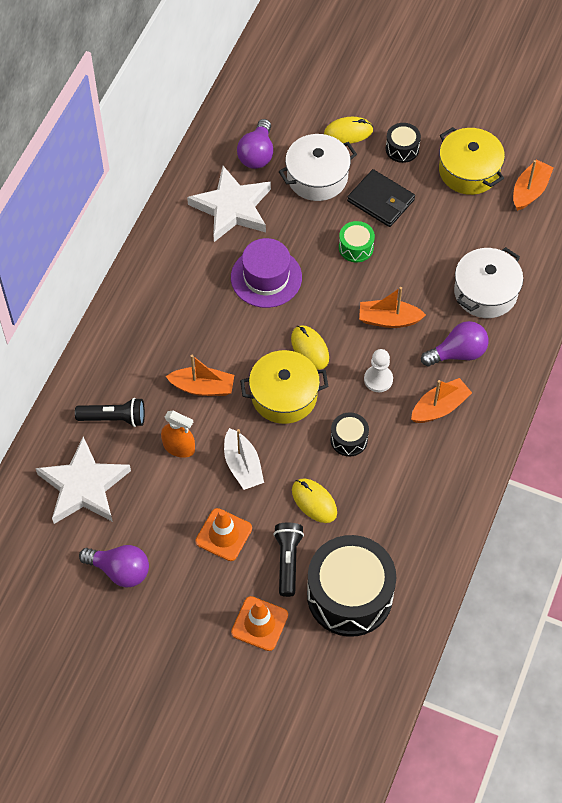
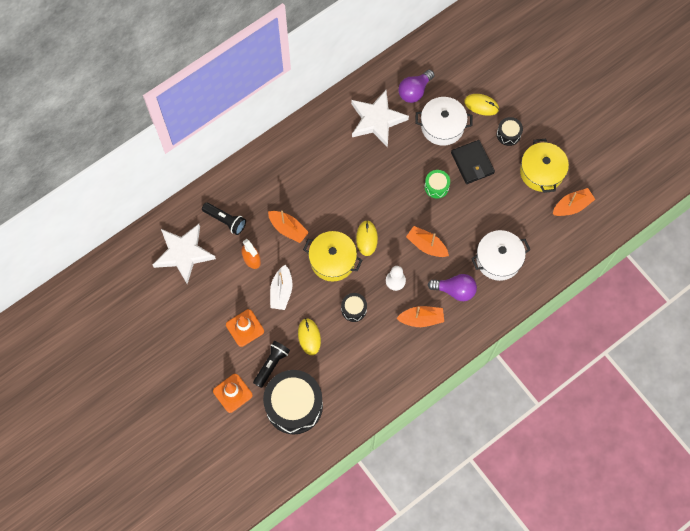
camera: 30 degrees right, 10 degrees up
purple light bulb [79,545,149,588] -> none
purple hat [231,238,302,308] -> none

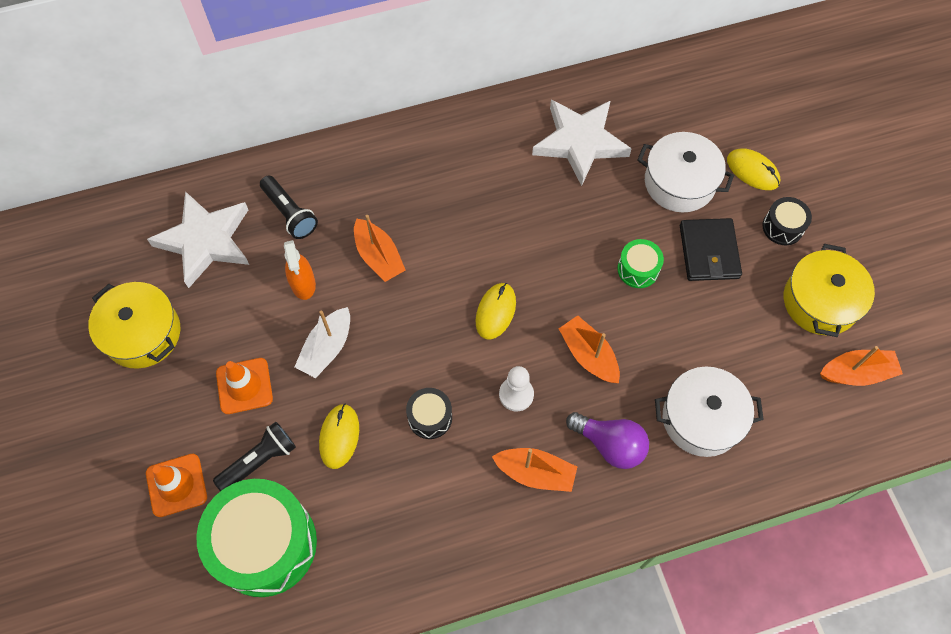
camera: 20 degrees right, 5 degrees down
black drum [263,370,323,434] -> green drum [196,479,317,597]
yellow pot [303,231,362,282] -> yellow pot moved to [88,282,180,369]
purple light bulb [398,70,434,103] -> none

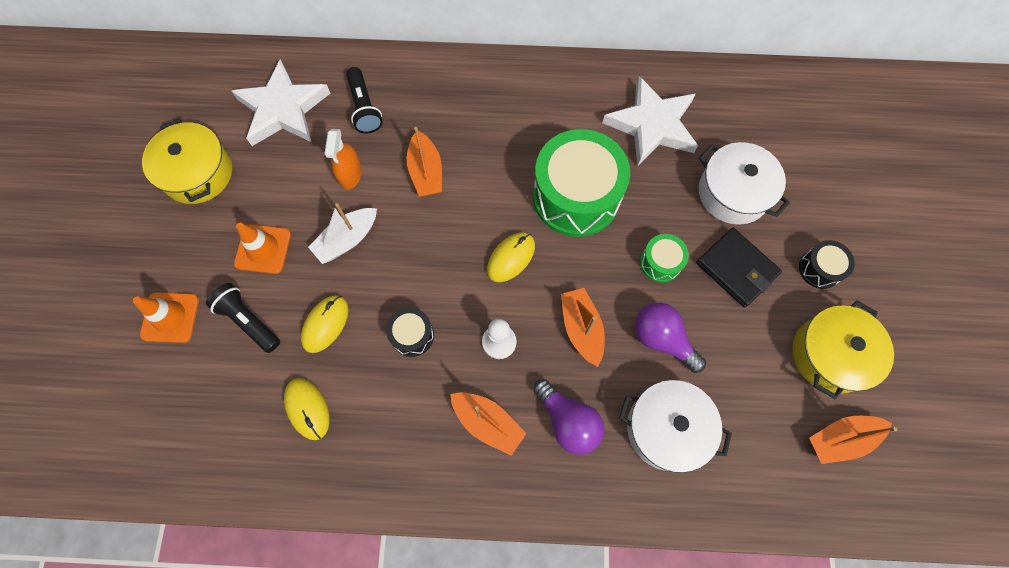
camera: 20 degrees right, 5 degrees up
green drum [196,479,317,597] -> green drum moved to [533,129,630,237]
black flashlight [213,422,296,491] -> black flashlight turned 120 degrees counterclockwise [206,283,280,353]
black wallet [680,218,742,281] -> black wallet turned 60 degrees counterclockwise [696,228,782,308]
yellow mouse [727,148,780,190] -> yellow mouse moved to [284,378,329,440]
orange boat [820,346,903,386] -> orange boat turned 150 degrees clockwise [809,416,897,464]
none -> purple light bulb [635,302,706,373]

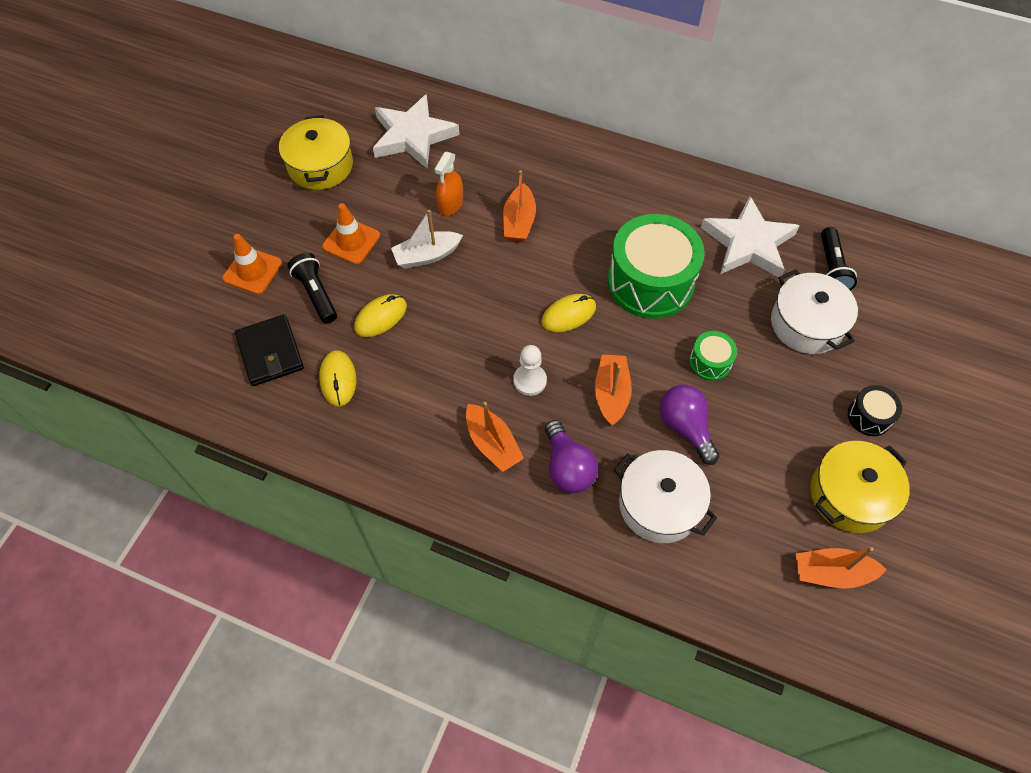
camera: 20 degrees right, 10 degrees down
black flashlight [346,67,383,134] -> black flashlight moved to [821,227,857,290]
black drum [386,308,434,357] -> none
black wallet [696,228,782,308] -> black wallet moved to [235,314,304,386]

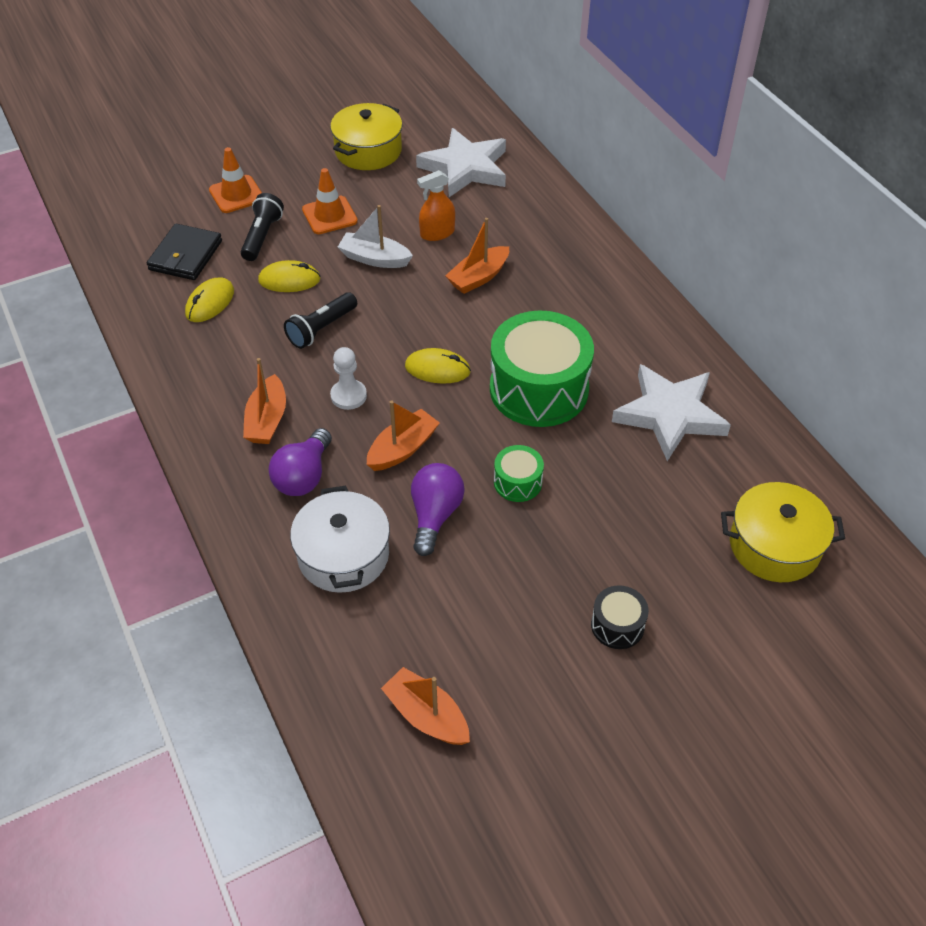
camera: 40 degrees right, 10 degrees down
white pot [771,269,858,354] -> none
yellow pot [810,441,910,533] -> yellow pot moved to [721,482,845,582]
black flashlight [821,227,857,290] -> black flashlight moved to [284,292,357,349]

